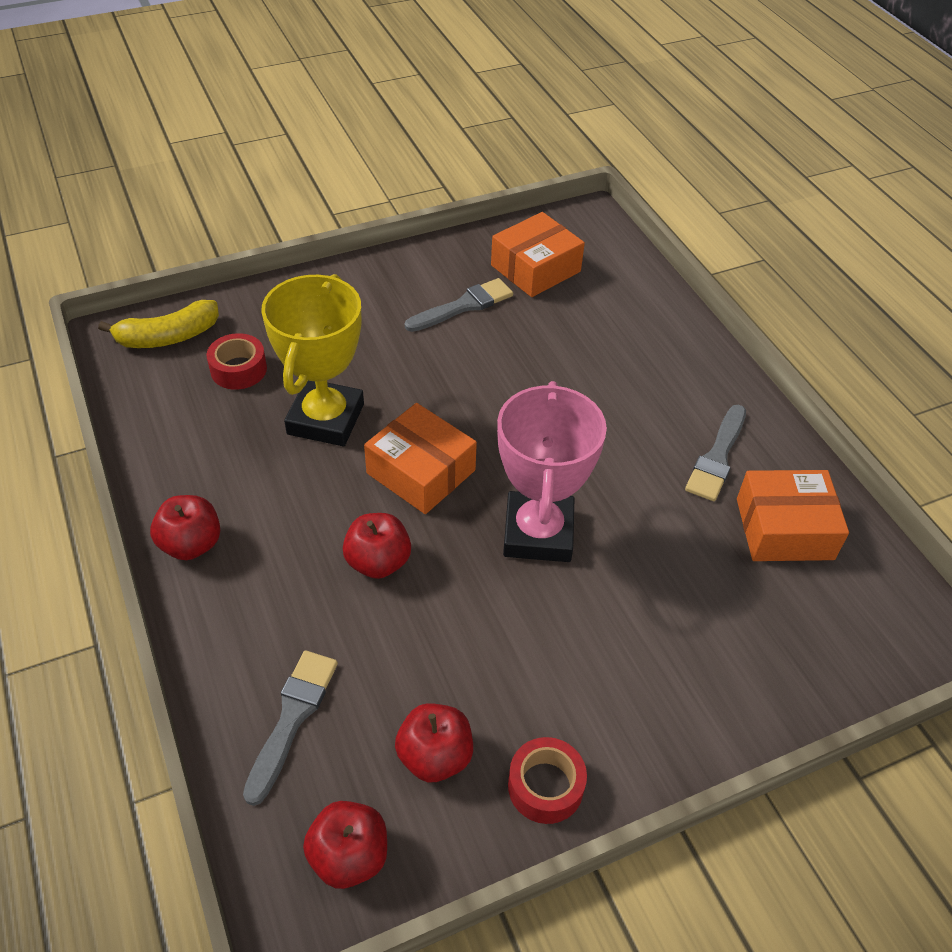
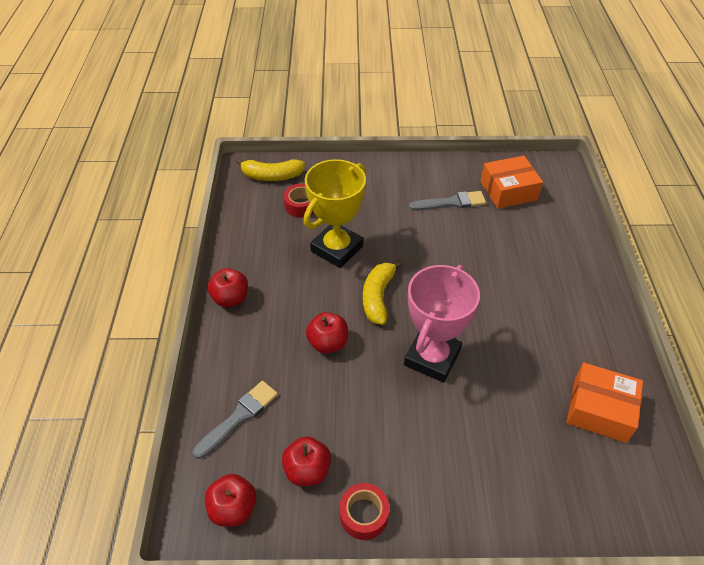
camera: 25 degrees right, 0 degrees up
orange box [364,403,477,514] -> yellow banana [363,260,403,325]
grey brush [685,405,746,501] -> none

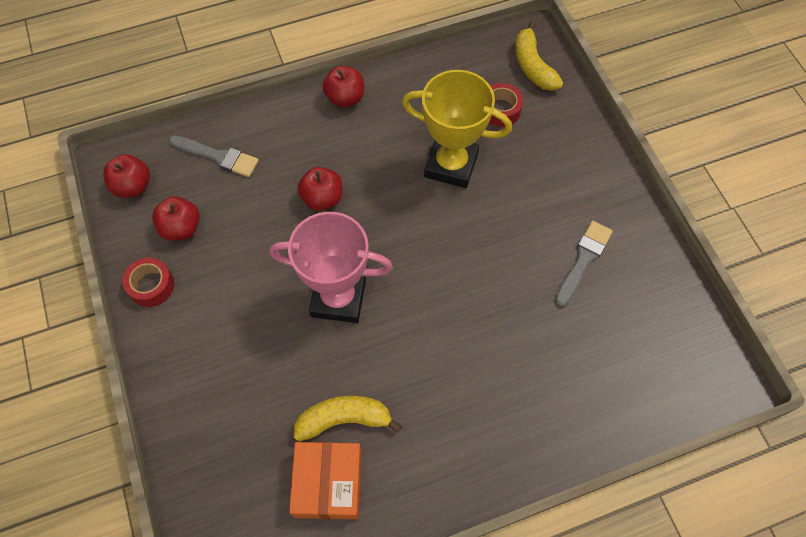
camera: 70 degrees right, 15 degrees up
yellow banana [363,260,403,325] -> yellow banana moved to [294,396,402,441]
grey brush [409,191,486,211] -> grey brush turned 120 degrees counterclockwise [555,221,613,307]
orange box [481,156,543,209] -> none

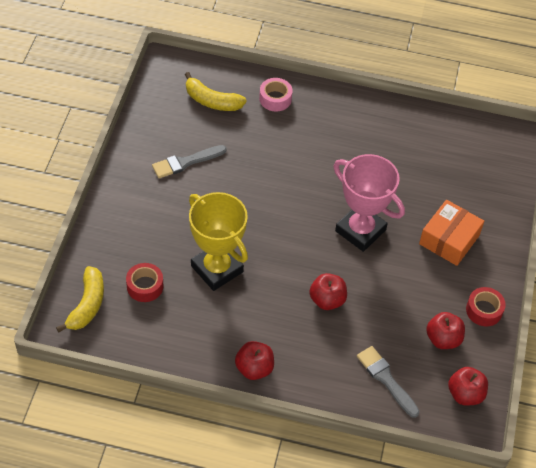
camera: 150 degrees left, 10 degrees down
orange box [289,442,362,519] -> orange box moved to [419,200,484,266]
yellow banana [294,396,402,441] -> yellow banana moved to [185,72,247,111]
none -> pink tape [259,78,292,112]

